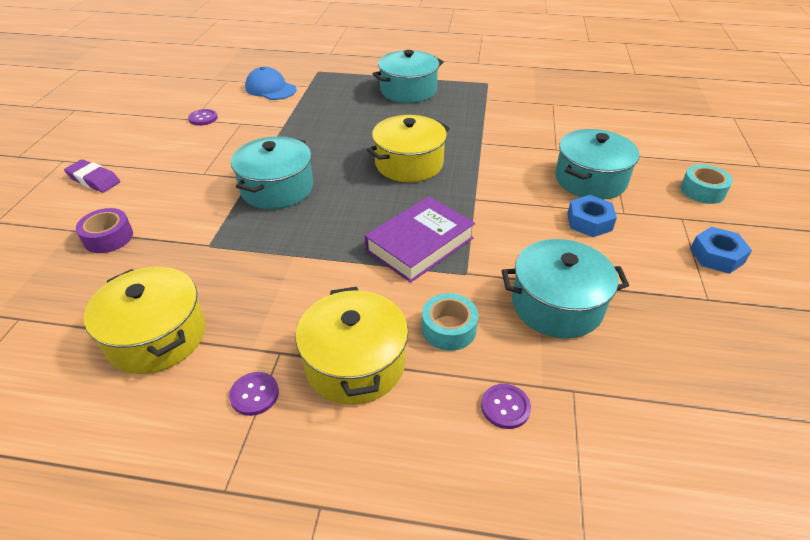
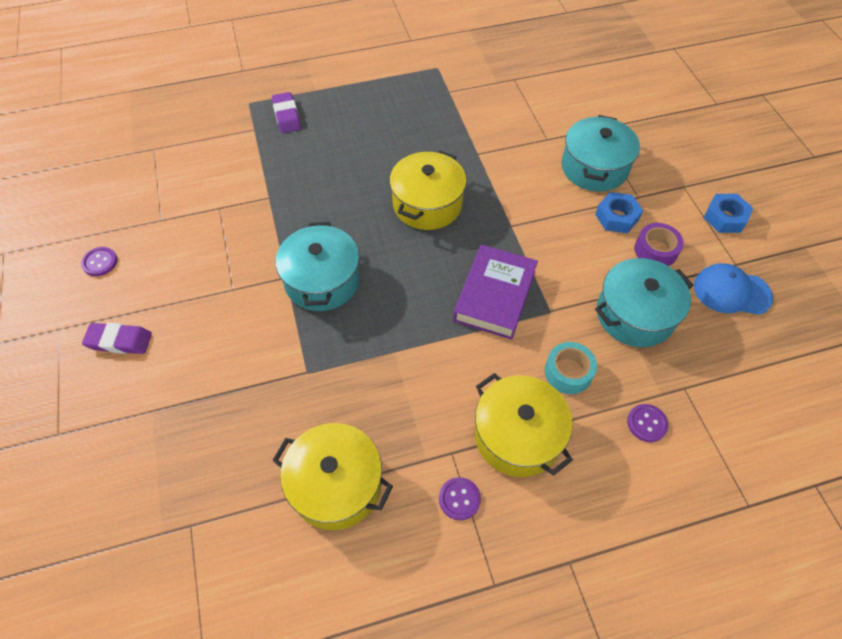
camera: 25 degrees left, 15 degrees up
purple tape [76,208,133,253] -> purple tape moved to [634,223,684,266]
purple button [188,109,218,126] -> purple button moved to [81,247,117,276]
blue cap [245,67,297,100] -> blue cap moved to [694,263,773,315]
turquoise pot [373,50,444,103] -> none
turquoise tape [681,164,733,204] -> none
none -> purple eraser [272,92,301,133]

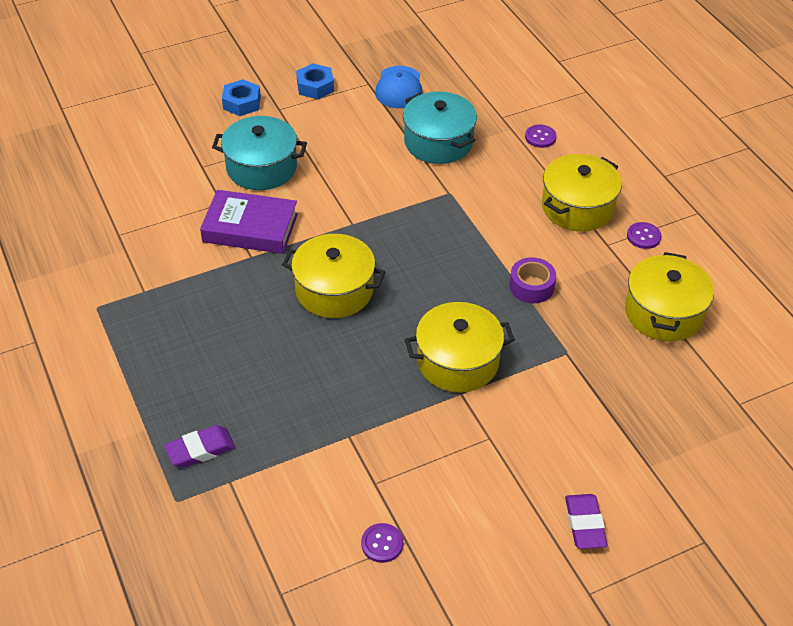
camera: 100 degrees left, 10 degrees down
purple button [81,247,117,276] -> purple button moved to [361,523,403,563]
turquoise pot [275,222,360,311] -> yellow pot [405,302,515,393]
purple book [453,244,538,340] -> purple book moved to [200,190,298,254]
turquoise tape [545,342,597,394] -> none
blue nut [595,192,643,233] -> blue nut moved to [222,79,261,116]
purple tape [634,223,684,266] -> purple tape moved to [509,257,556,303]

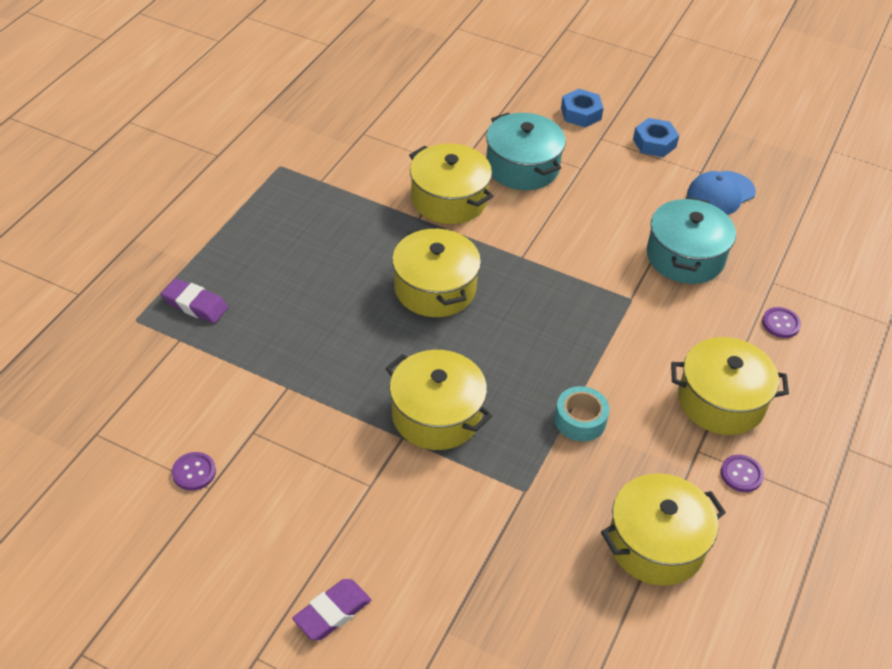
camera: 50 degrees right, 0 degrees up
purple book [200,190,298,254] -> yellow pot [409,143,493,224]
purple tape [509,257,556,303] -> turquoise tape [554,386,610,441]

